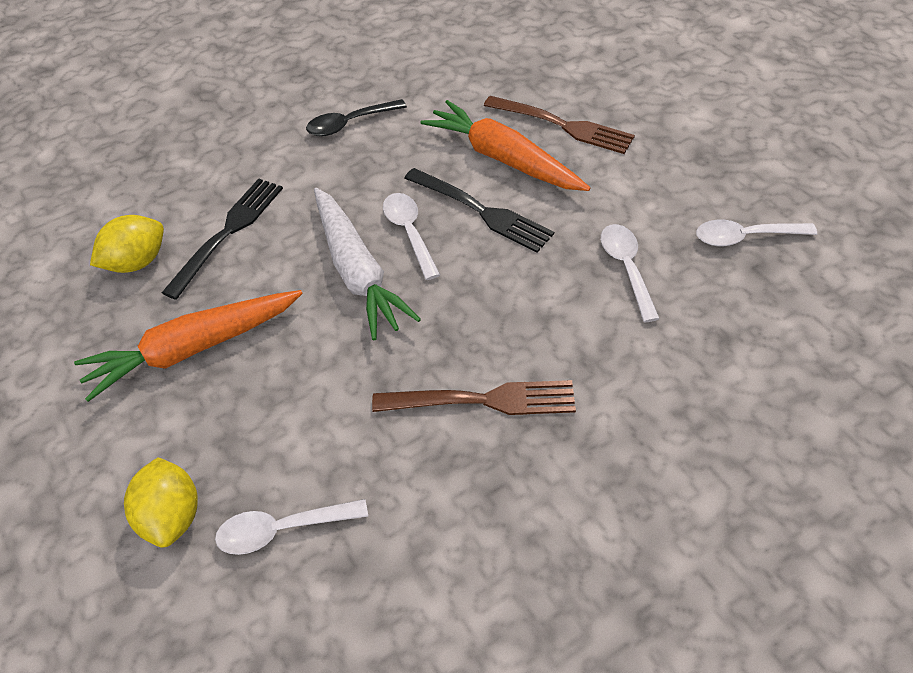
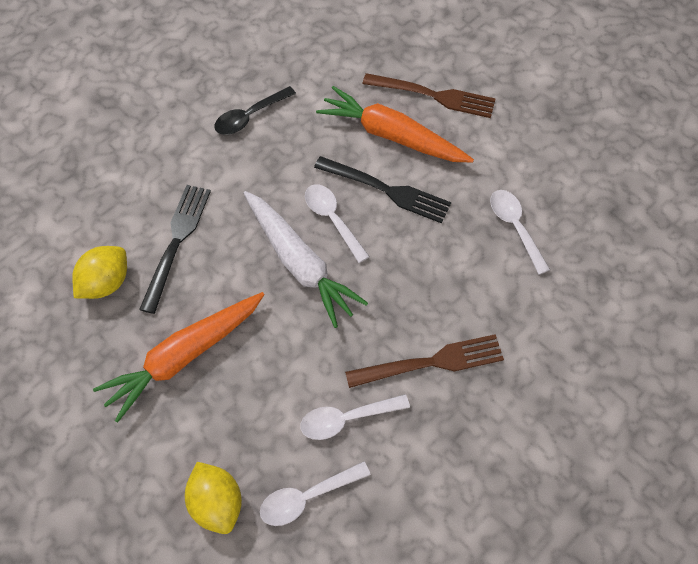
camera: 15 degrees left, 10 degrees up
white spoon [696,220,817,246] -> white spoon moved to [300,394,410,440]

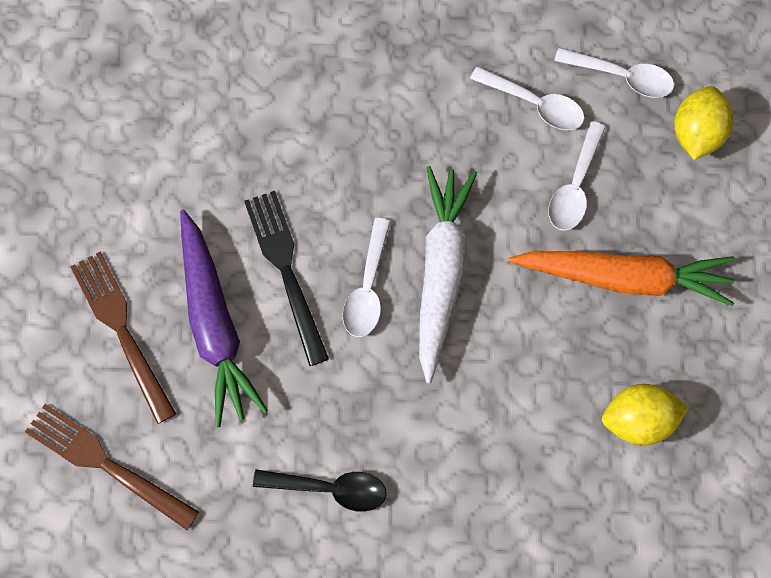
camera: 135 degrees left, 10 degrees up
black fork [139,185,211,314] -> none
orange carrot [316,86,474,162] -> purple carrot [180,210,268,427]
brown fork [345,334,504,388] -> brown fork moved to [25,404,199,530]
white spoon [490,190,550,275] -> white spoon moved to [548,121,606,231]

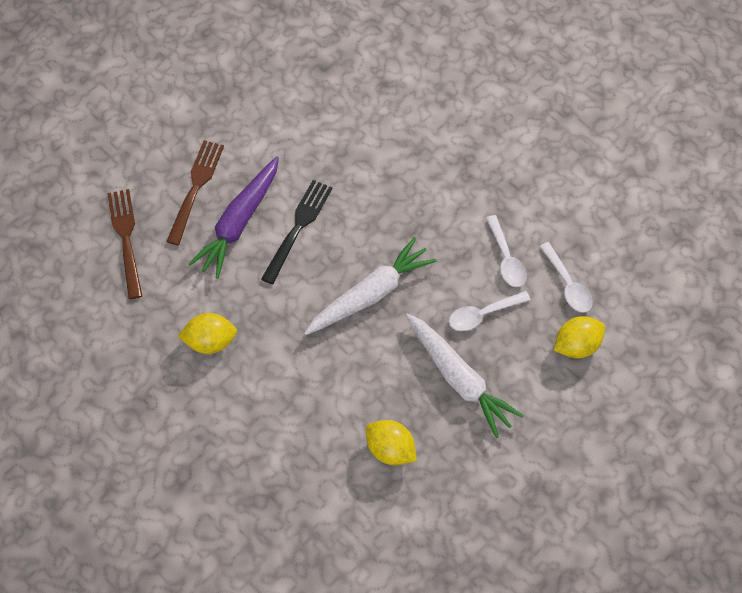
camera: 45 degrees right, 10 degrees down
black spoon [253,469,386,512] -> yellow lemon [178,313,237,354]
white spoon [342,218,391,337] -> none
orange carrot [508,251,735,306] -> white carrot [405,313,524,438]

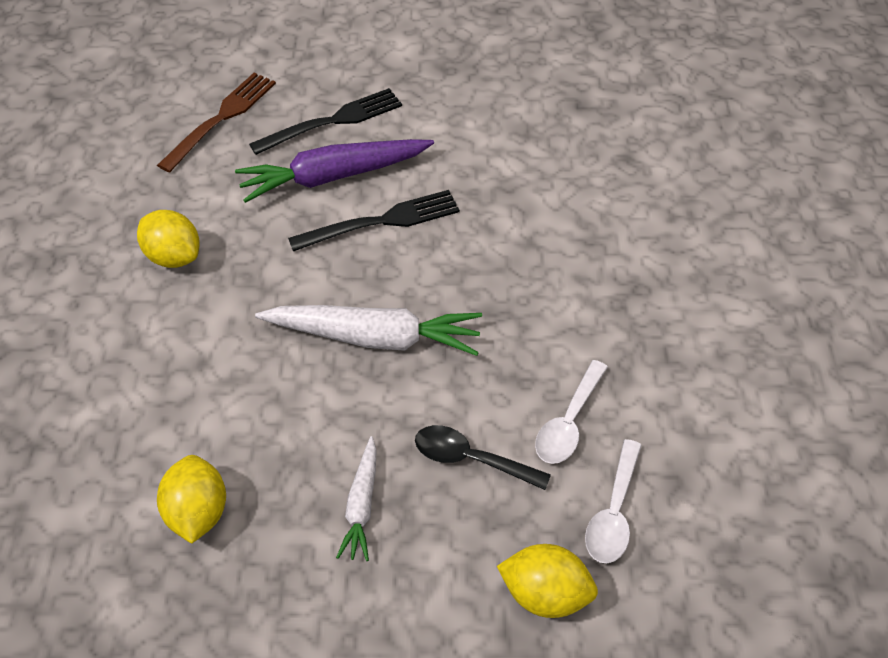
camera: 45 degrees right, 10 degrees down
brown fork [166,140,224,245] -> black fork [249,88,402,155]
white carrot [405,313,524,438] -> white carrot [336,436,377,561], size x0.54
white spoon [449,291,531,331] -> black spoon [415,425,551,490]

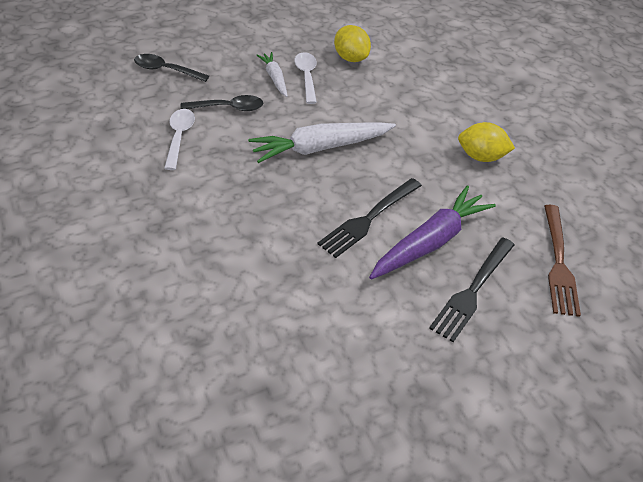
camera: 150 degrees right, 5 degrees down
yellow lemon [497,544,598,618] -> black spoon [134,54,209,82]
white spoon [585,439,642,563] -> white spoon moved to [294,52,317,104]

